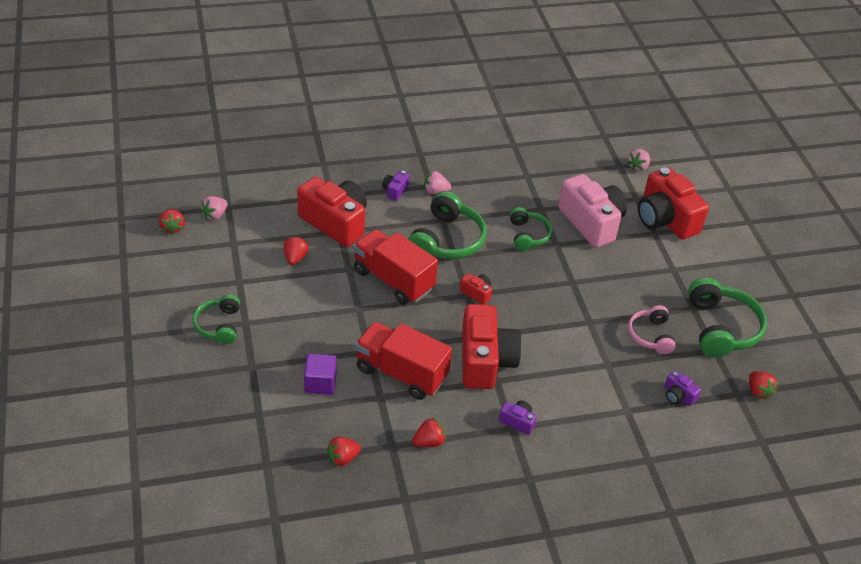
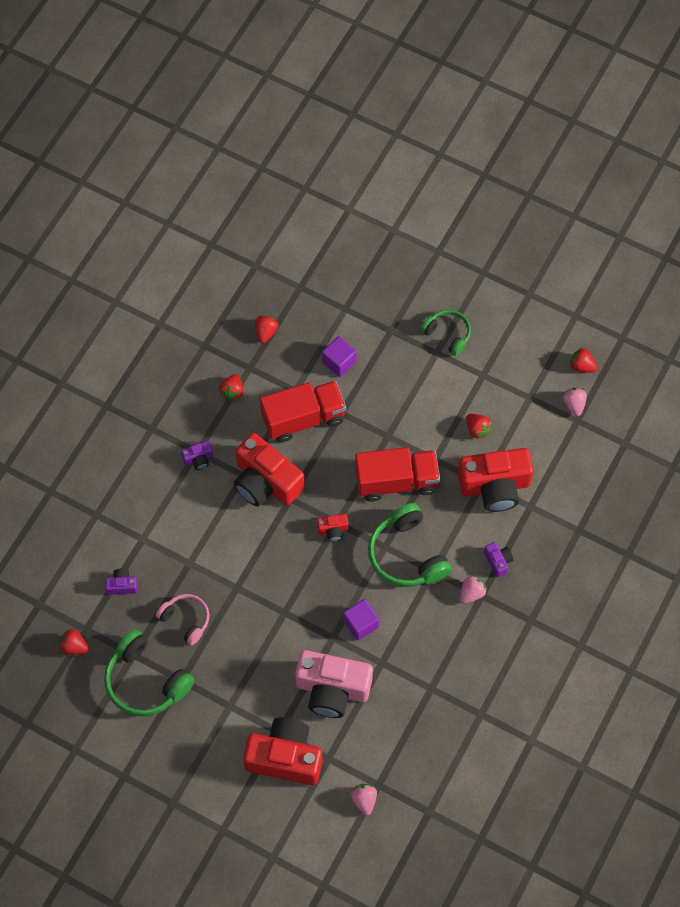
camera: 135 degrees right, 20 degrees up
green headphones [510,207,552,251] -> purple cube [343,599,379,640]

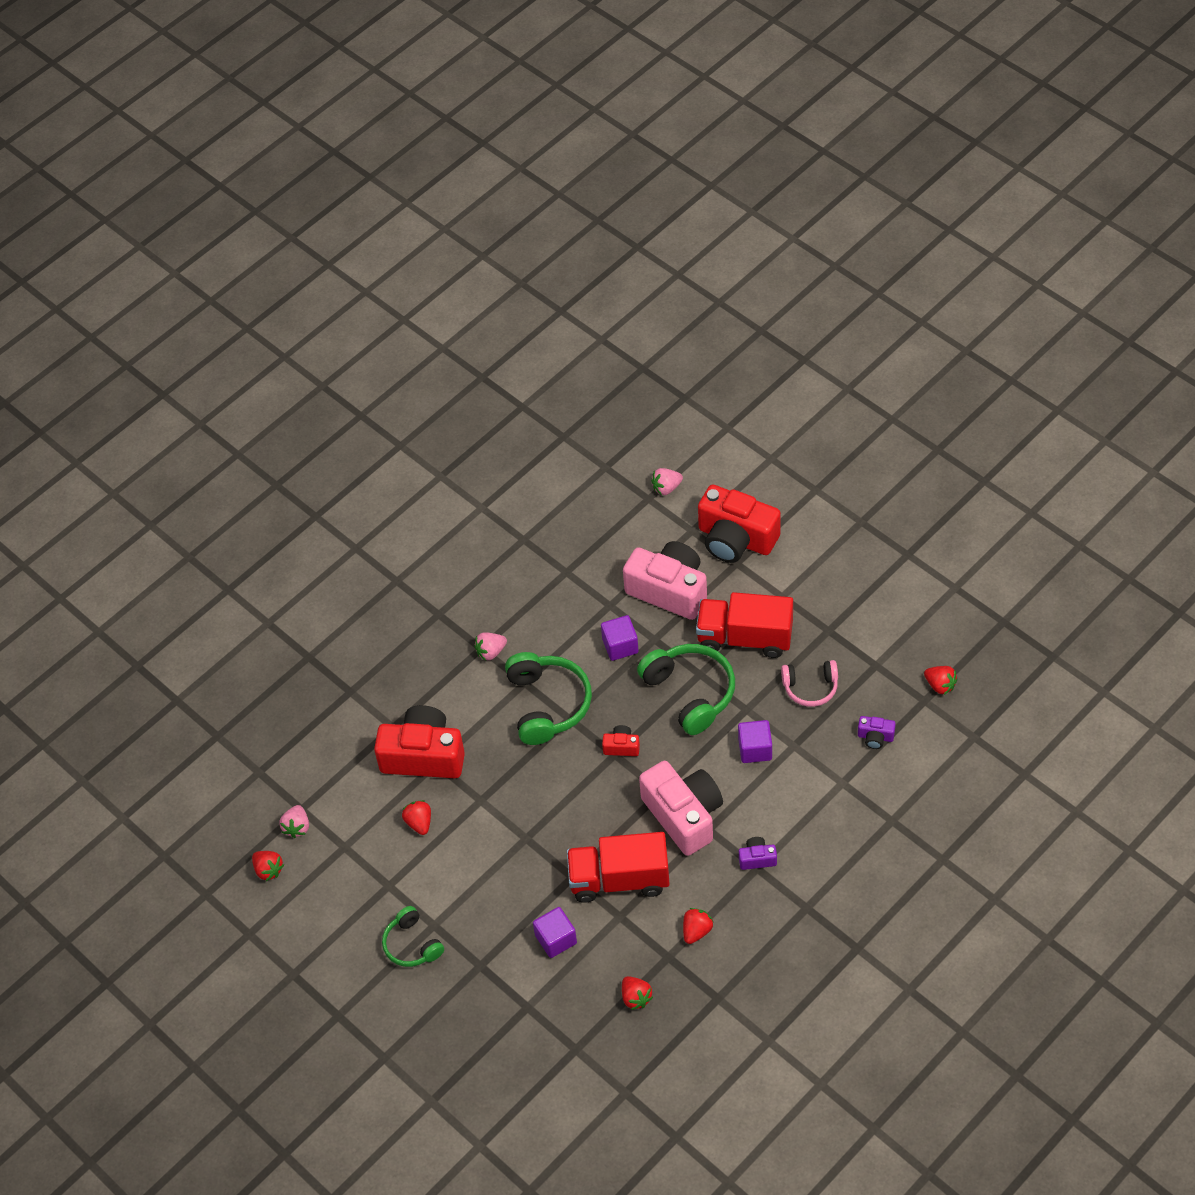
camera: 160 degrees left, 10 degrees down
green headphones [104,629,195,716] -> green headphones moved to [637,644,735,735]
pink headphones [156,594,209,645] -> pink headphones turned 60 degrees counterclockwise [781,660,838,707]
red camera [234,433,305,507] -> pink camera [639,761,723,856]
red strawberry [255,315,278,343] -> red strawberry turned 60 degrees counterclockwise [622,976,653,1010]
pink strawberry [351,784,377,816] -> pink strawberry turned 60 degrees clockwise [651,468,683,495]
red truck [355,447,440,502] -> red truck moved to [696,592,793,658]
purple camera [484,542,513,577] -> none
none -> purple cube [738,720,772,763]

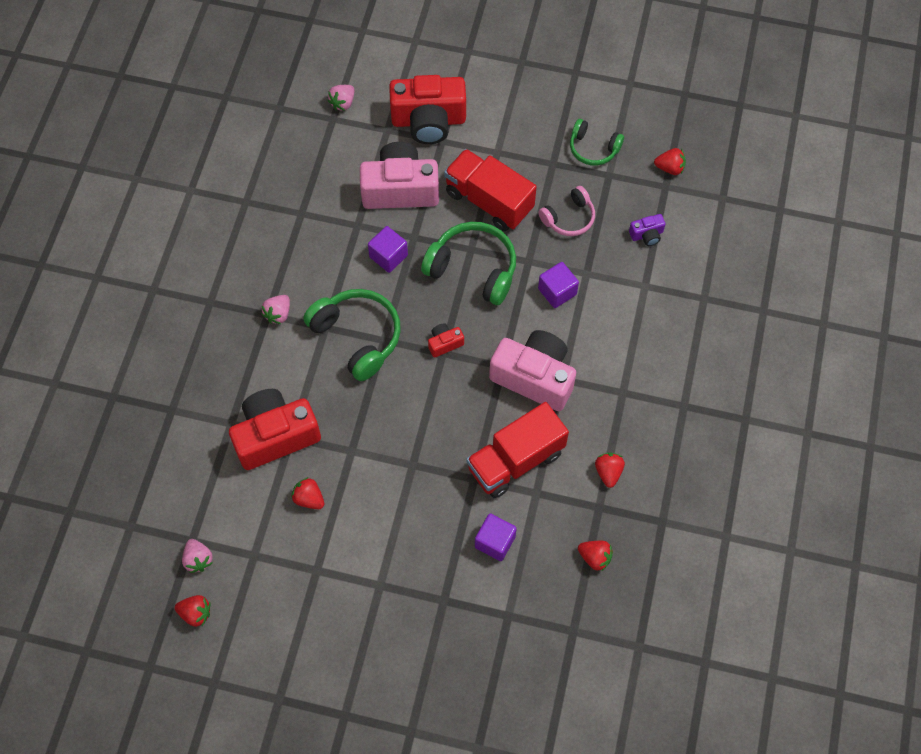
camera: 35 degrees left, 10 degrees up
green headphones [382,906,444,967] -> green headphones moved to [570,119,624,166]
red truck [696,592,793,658] -> red truck turned 60 degrees clockwise [444,149,537,231]
purple camera [739,837,777,870] -> none

